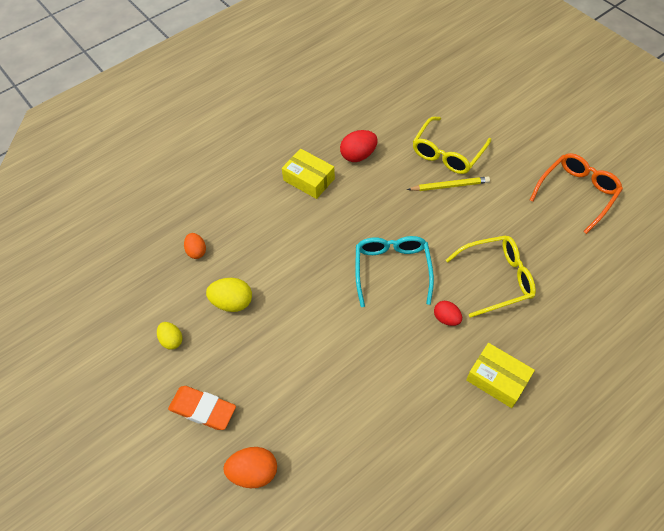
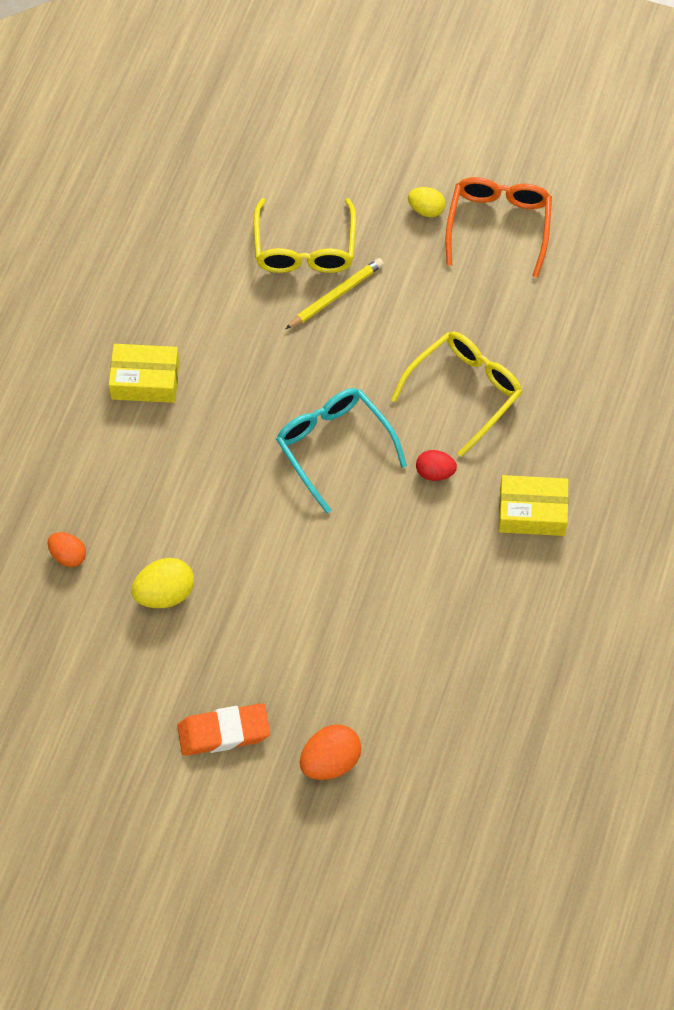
camera: 35 degrees left, 5 degrees up
yellow egg [157,322,182,350] -> yellow egg moved to [408,187,445,217]
red egg [340,130,377,162] -> none

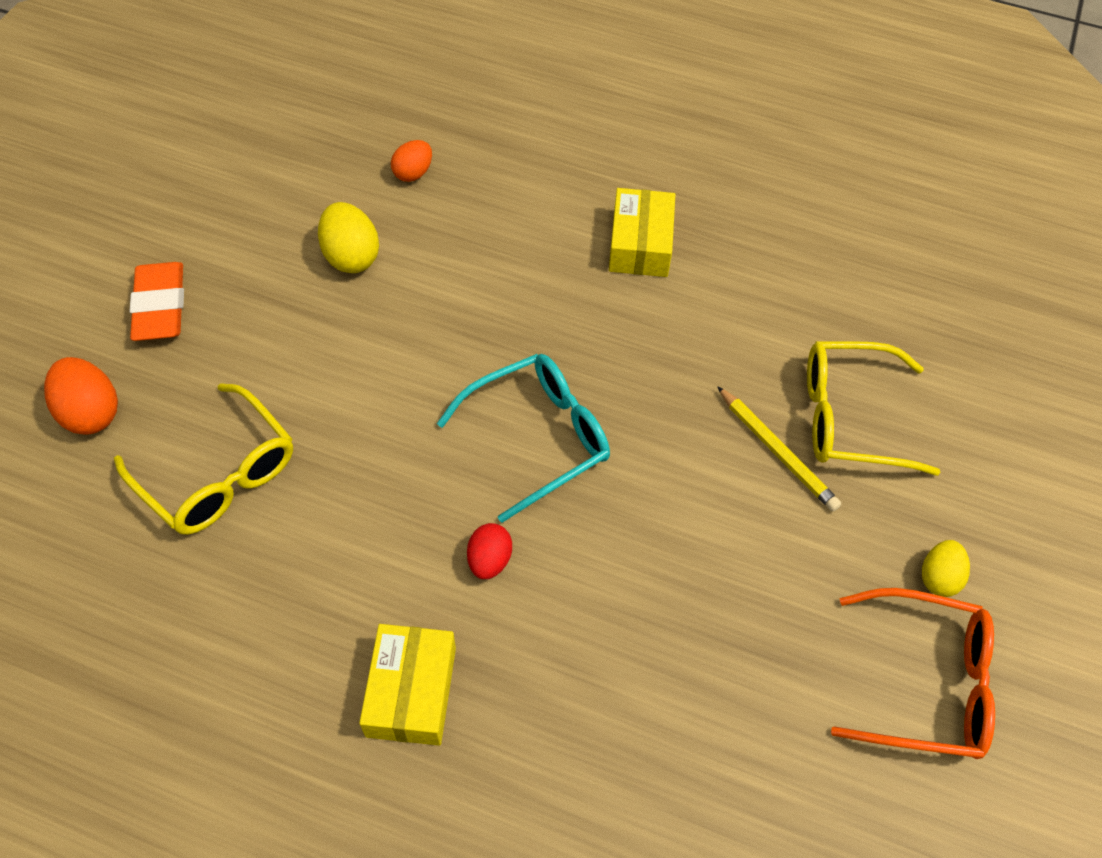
camera: 90 degrees right, 5 degrees down
yellow glasses [391,331,522,457] -> yellow glasses moved to [114,383,293,535]

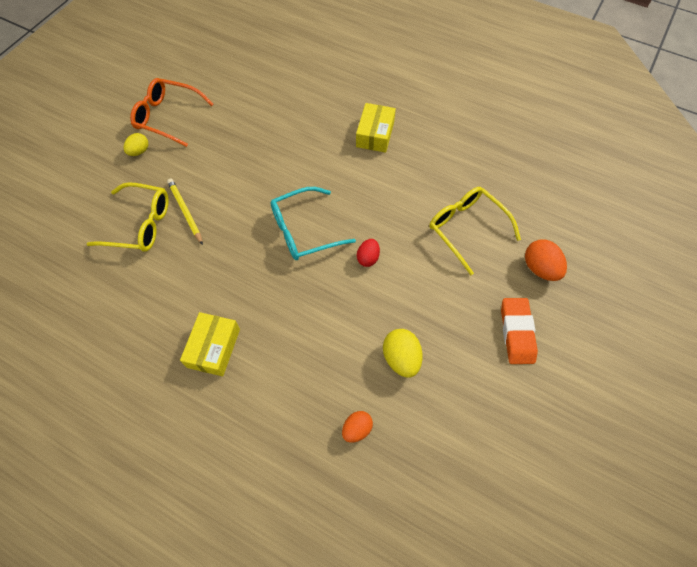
camera: 170 degrees left, 5 degrees up
red egg [467,523,512,579] -> red egg moved to [357,239,380,267]

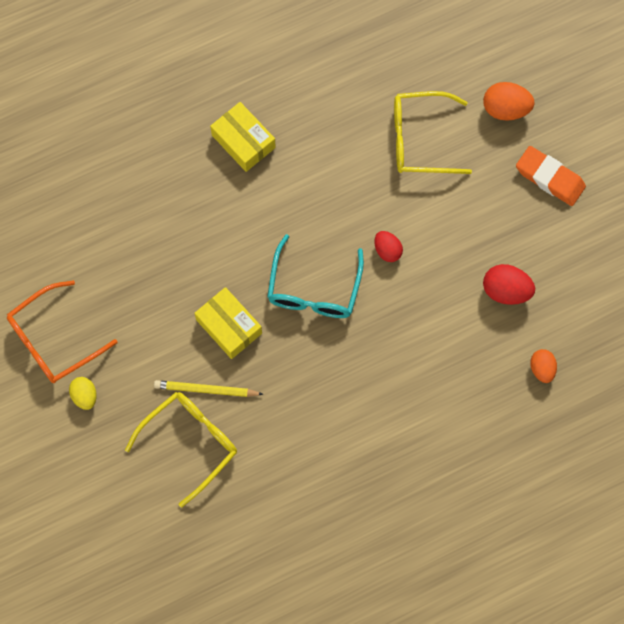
camera: 55 degrees left, 10 degrees up
yellow box [180,312,240,376] -> yellow box moved to [194,287,262,359]
yellow egg [383,329,423,378] -> red egg [483,264,535,305]

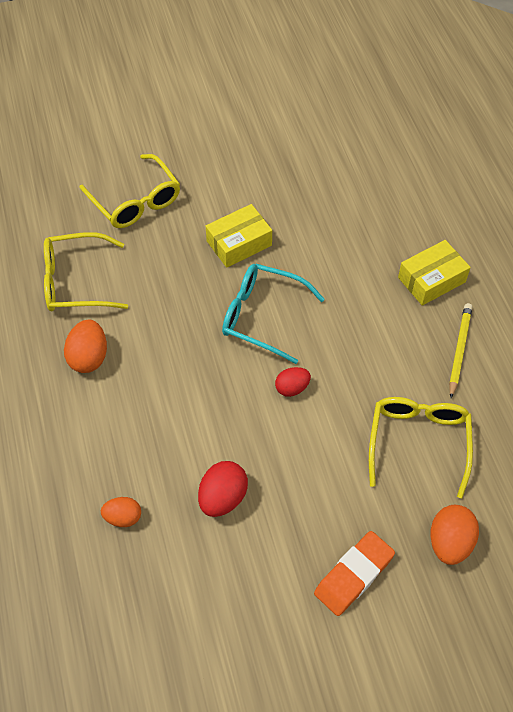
camera: 100 degrees right, 15 degrees down
orange glasses [7,280,117,383] -> none
yellow egg [69,377,97,410] -> none
yellow pencil [154,380,263,397] -> yellow pencil moved to [449,303,472,398]
none -> yellow glasses [44,232,128,311]
none -> orange egg [64,320,107,373]

